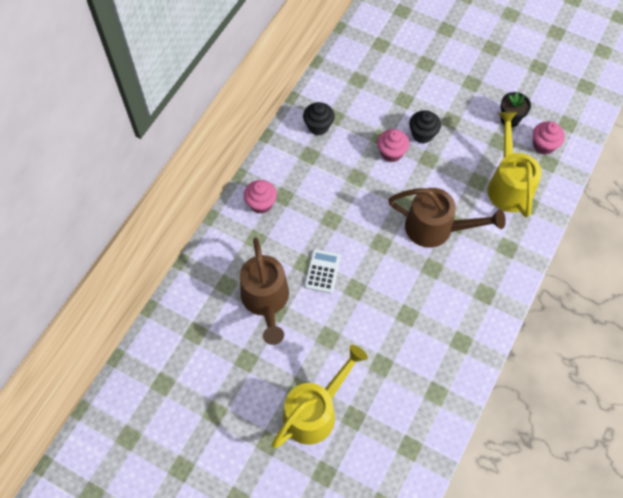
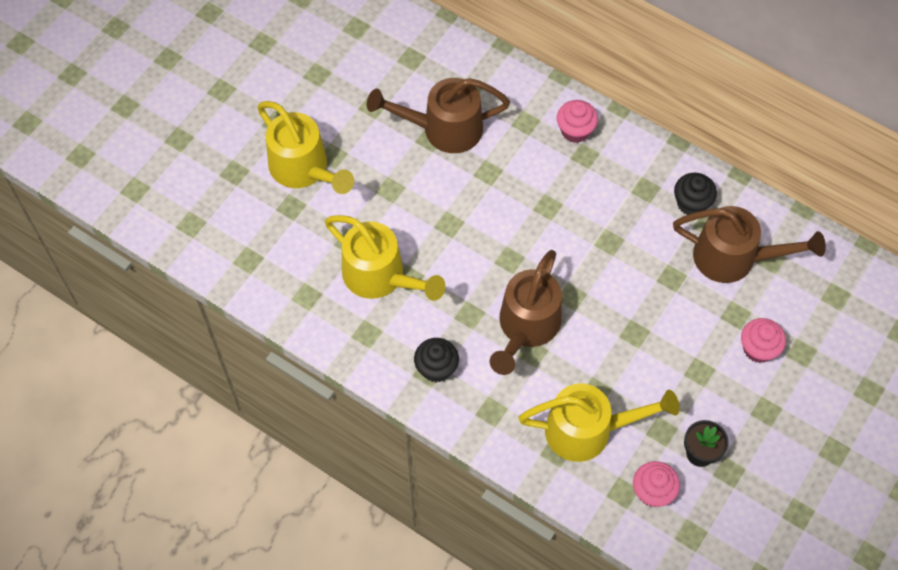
camera: 95 degrees right, 0 degrees up
white calculator [305,249,341,293] -> none
pink cupcake [377,129,409,162] -> pink cupcake moved to [741,318,786,363]
black cupcake [409,110,441,143] -> black cupcake moved to [414,338,459,382]
none -> yellow watering can [325,215,446,301]
none -> brown watering can [673,206,826,283]

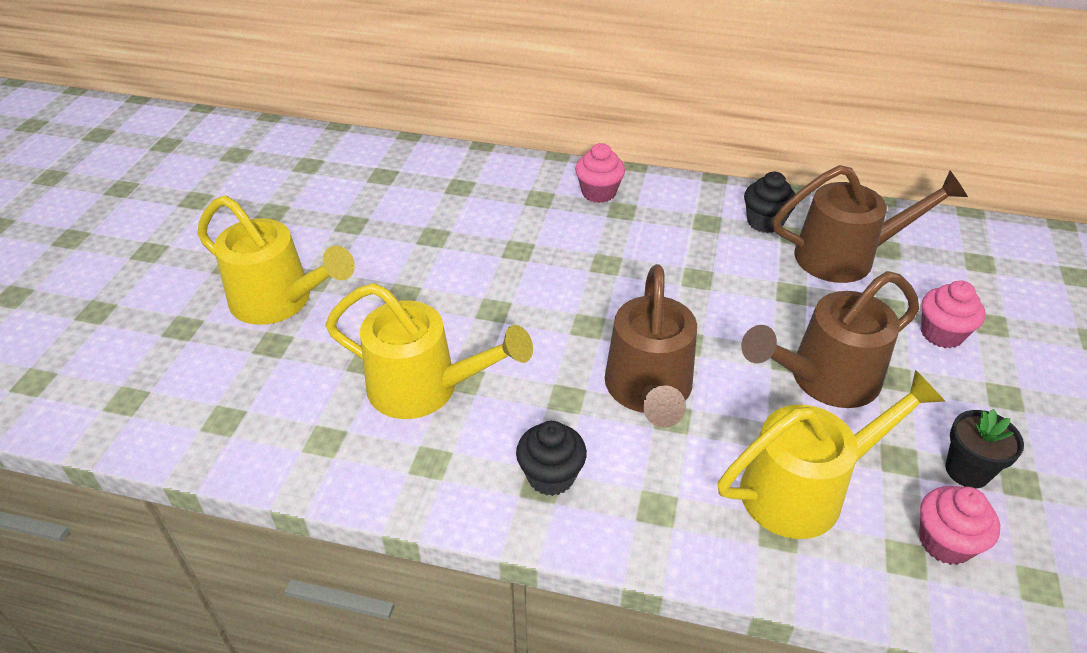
camera: 20 degrees left, 20 degrees down
brown watering can [367,78,510,153] -> brown watering can moved to [741,271,919,408]

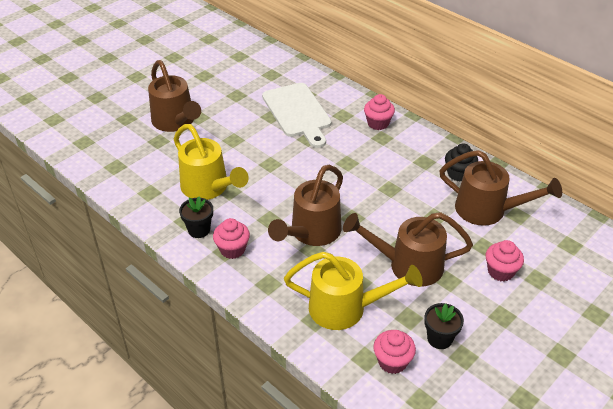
camera: 30 degrees right, 0 degrees up
yellow watering can [197,196,355,325] -> brown watering can [148,60,201,132]
black cupcake [516,421,587,496] -> pink cupcake [213,218,250,259]
none -> black flower pot [179,196,213,238]
none -> white cutting board [262,83,332,148]

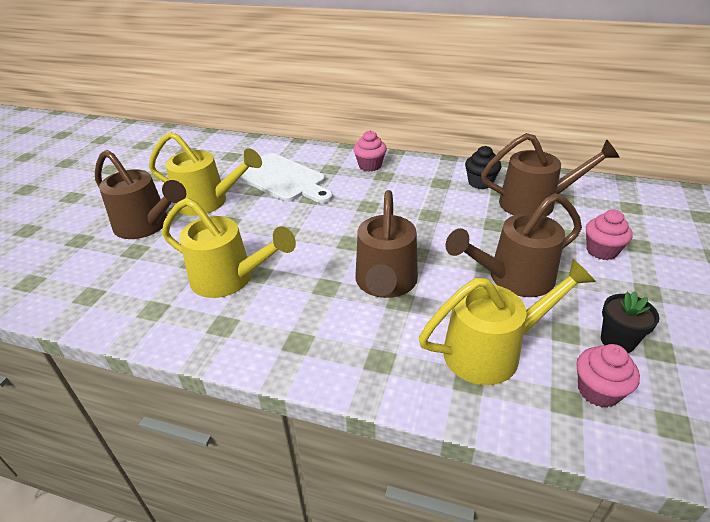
camera: 25 degrees left, 5 degrees down
black flower pot [179,196,213,238] -> none
pink cupcake [213,218,250,259] -> none
none -> yellow watering can [149,132,262,216]

